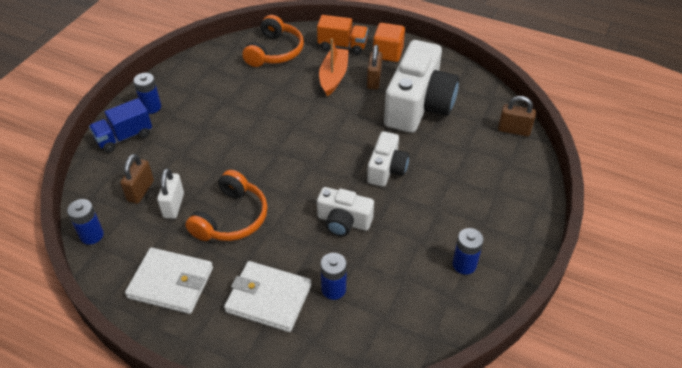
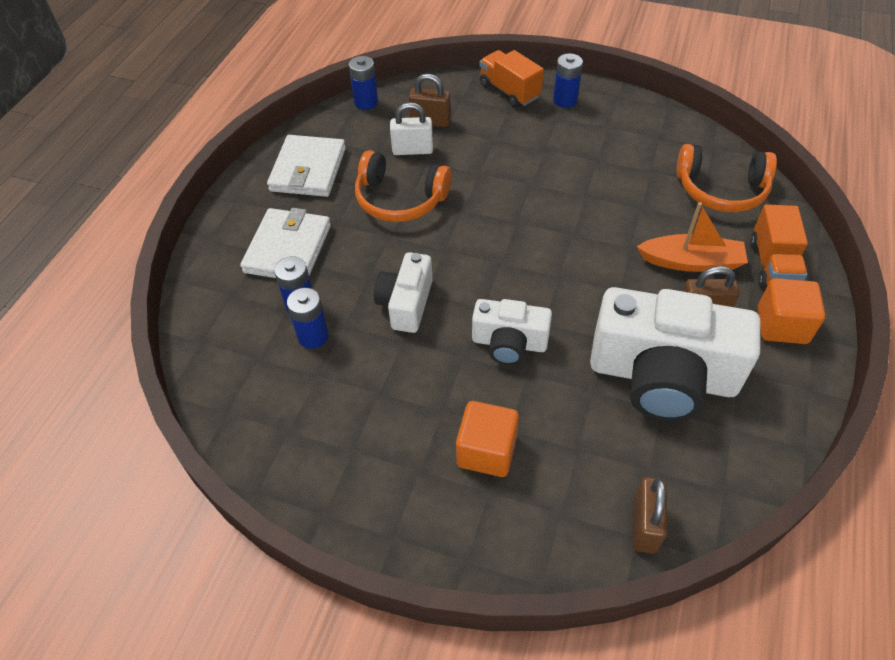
camera: 85 degrees right, 5 degrees up
blue truck [89,98,152,153] -> orange truck [480,50,544,108]
blue battery [452,228,484,275] -> blue battery moved to [287,288,329,349]
none -> orange cube [456,401,519,477]

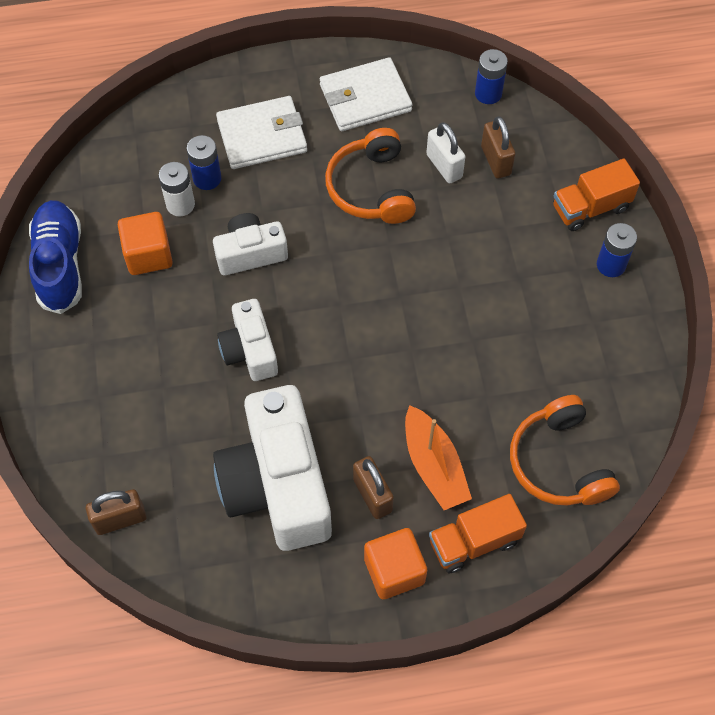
camera: 60 degrees right, 10 degrees up
blue battery [287,288,329,349] -> white battery [159,162,195,216]
orange cube [456,401,519,477] -> orange cube moved to [118,212,173,275]
orange truck [480,50,544,108] -> orange truck turned 135 degrees counterclockwise [553,158,640,231]
none -> blue shoe [29,200,82,314]

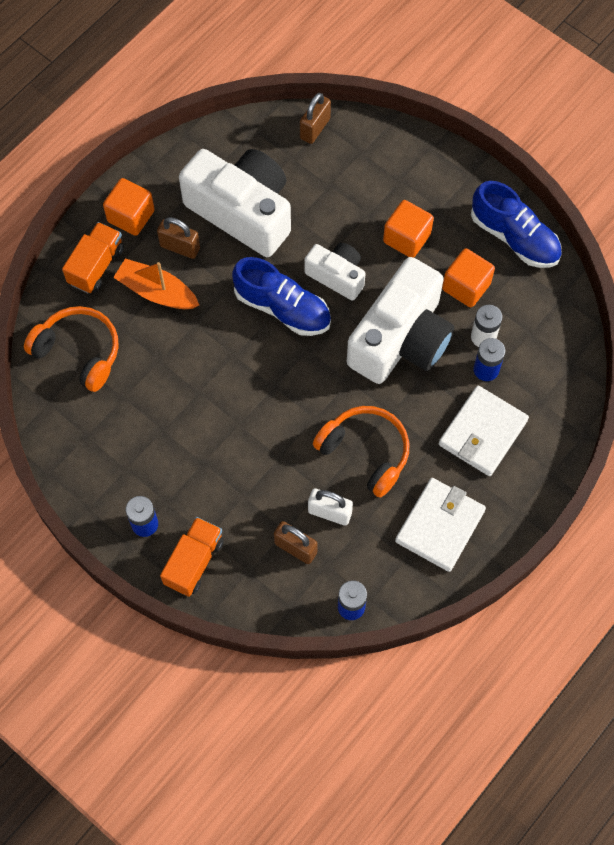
camera: 140 degrees right, 5 degrees up
white camera [213,213,288,276] -> white camera [347,257,455,384], size x1.87
none -> blue shoe [232,257,331,336]
none -> orange cube [383,200,434,258]

